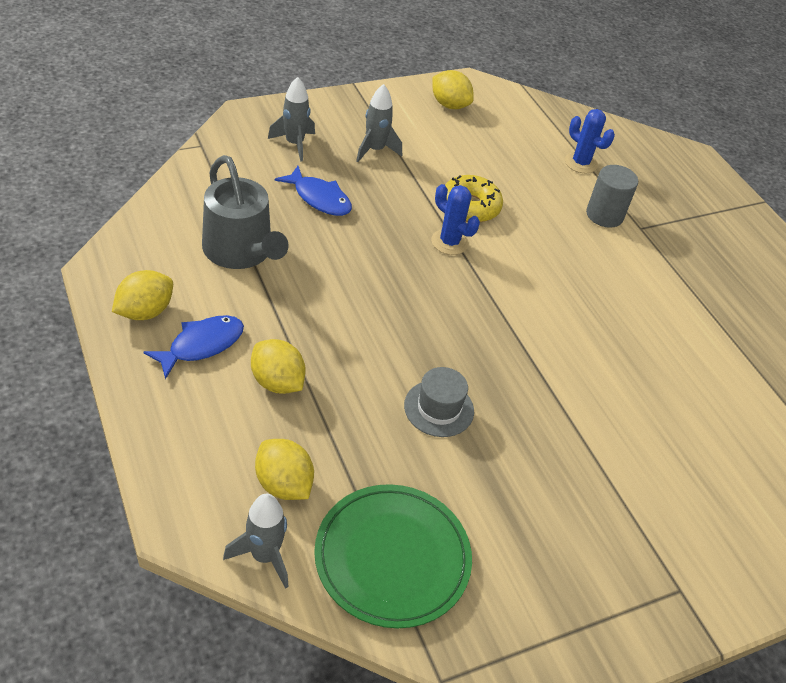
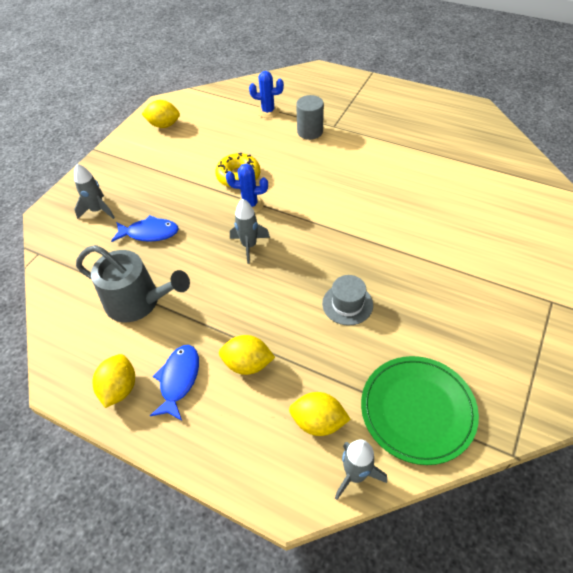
camera: 30 degrees left, 5 degrees up
grey rocket [356,84,402,162] -> grey rocket moved to [230,199,270,264]

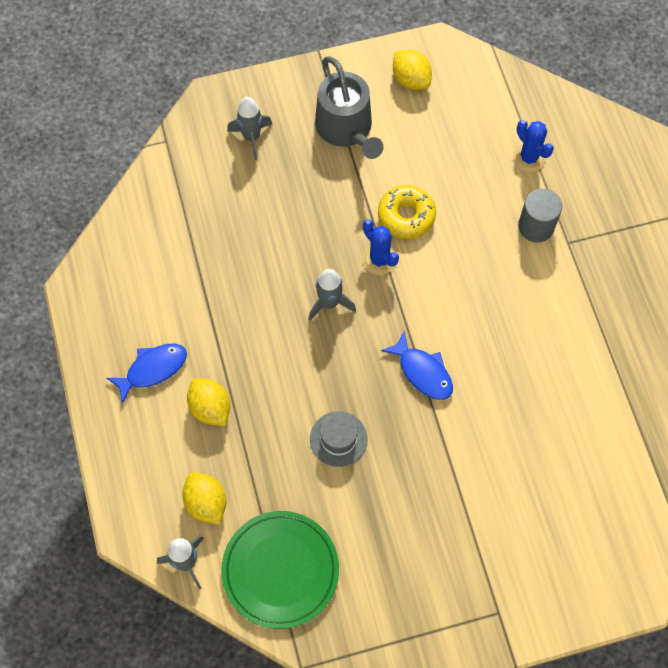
camera: 45 degrees right, 15 degrees up
grey watering can [76,245,190,322] -> grey watering can moved to [315,56,384,159]
yellow lemon [92,354,135,408] -> none
blue fish [111,215,179,242] -> blue fish moved to [381,330,453,400]

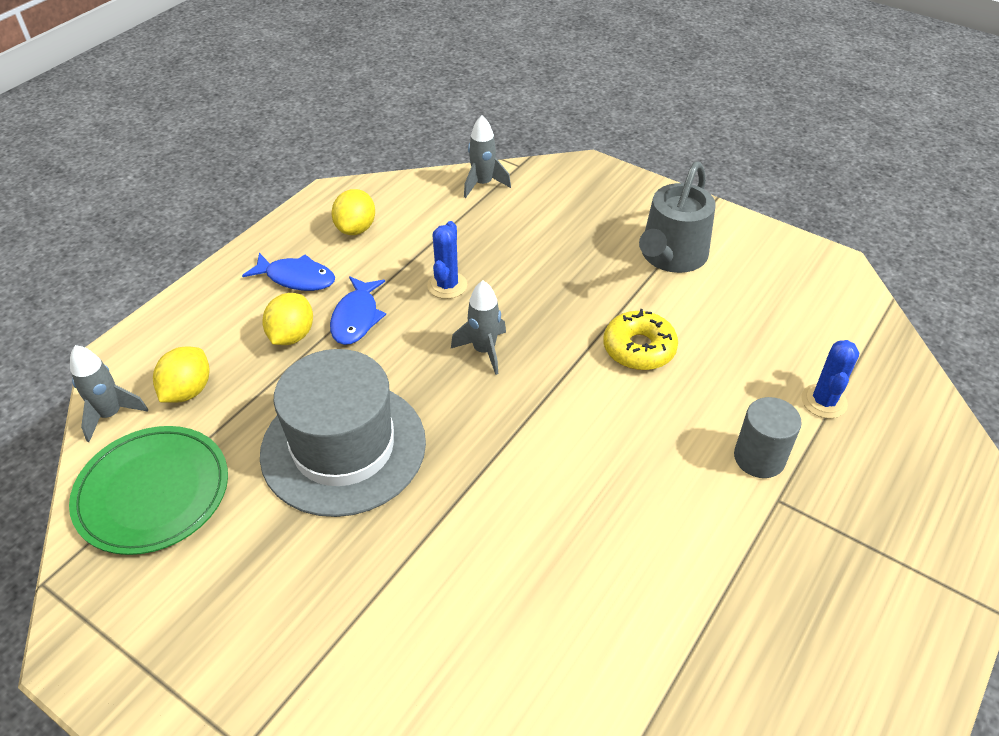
camera: 50 degrees right, 20 degrees down
grey rocket [227,97,272,160] -> grey rocket moved to [464,115,511,198]
grey hat [310,411,368,467] -> grey hat [260,349,426,517], size x2.20
blue cactus [362,220,399,275] -> blue cactus moved to [427,221,467,299]
blue fish [381,330,453,400] -> blue fish moved to [330,276,386,345]
yellow lemon [393,50,432,90] -> yellow lemon moved to [331,189,375,235]

